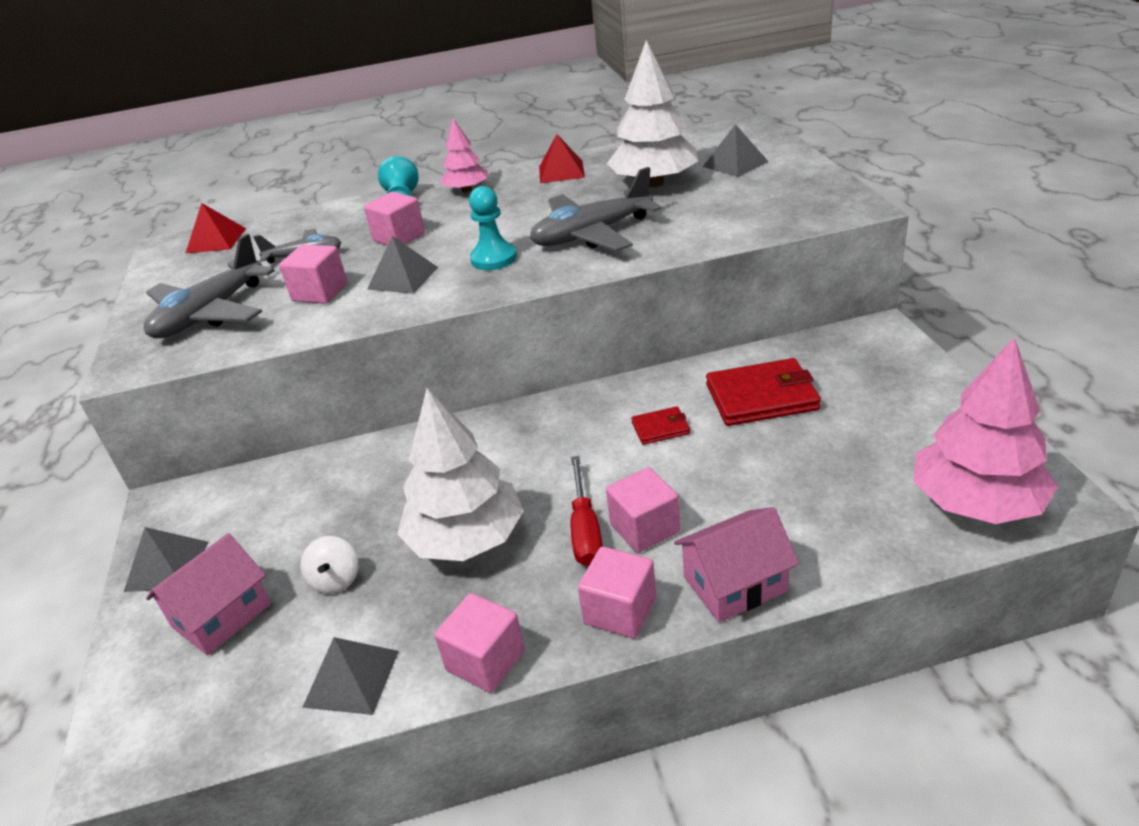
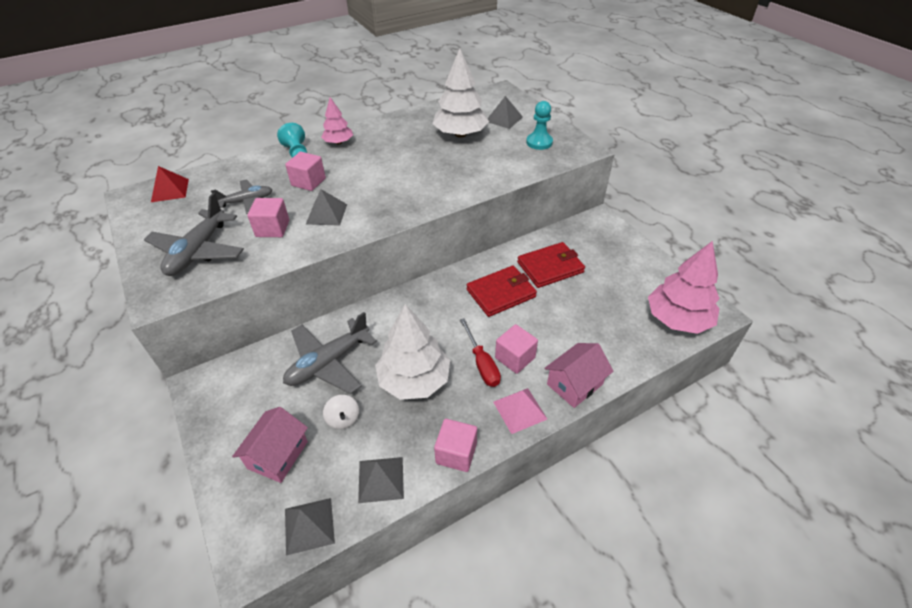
camera: 20 degrees left, 10 degrees up
grey pyramid [124,527,208,592] -> grey pyramid moved to [285,498,335,556]
turquoise pawn [469,186,517,270] -> turquoise pawn moved to [526,101,553,150]
grey plane [530,167,661,251] -> grey plane moved to [283,312,377,394]
red pyramid [539,134,585,183] -> none
pink cube [578,547,656,638] -> pink pyramid [493,388,547,434]
red wallet [631,406,690,445] -> red wallet [466,265,537,317], size x1.95

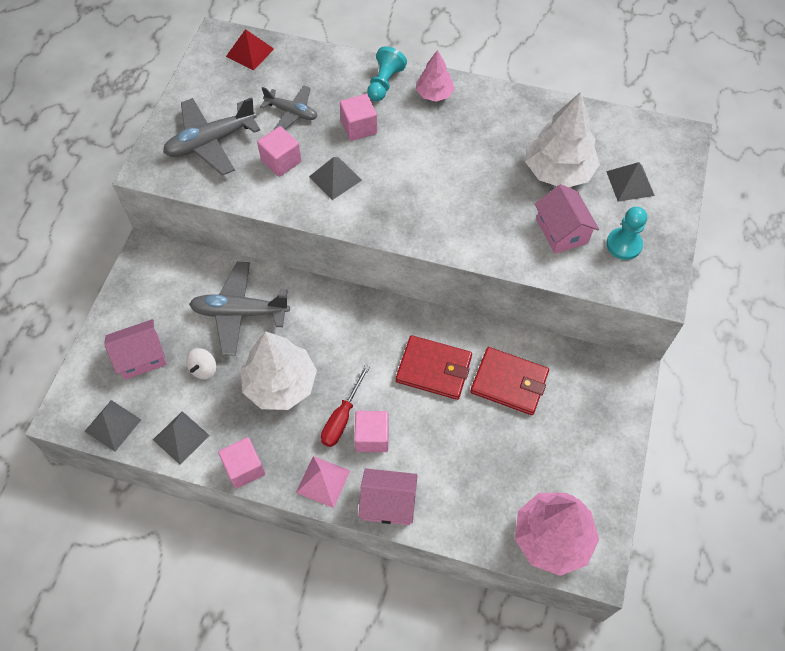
camera: 45 degrees right, 15 degrees up
none -> pink house [535,184,599,254]

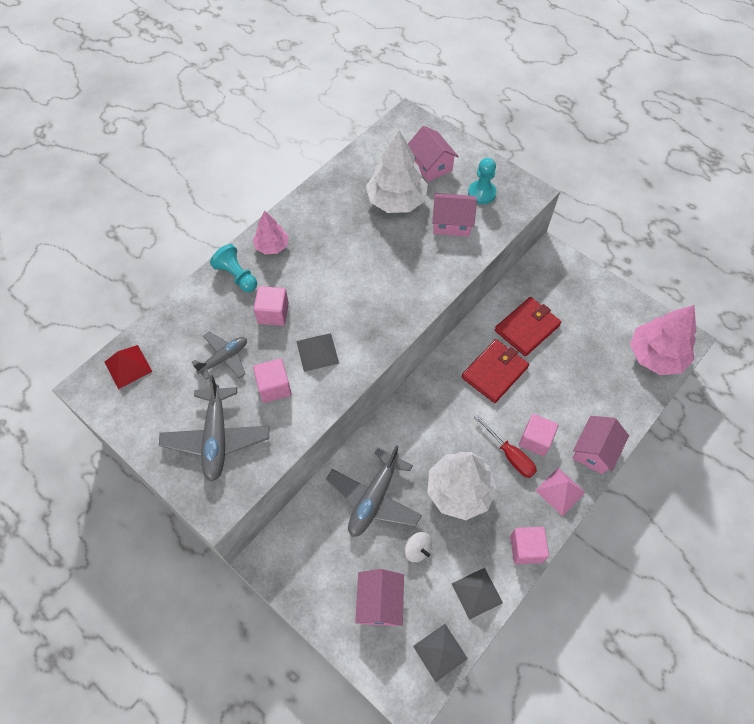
camera: 65 degrees left, 0 degrees up
grey pyramid [606,162,655,202] -> pink house [408,126,459,182]

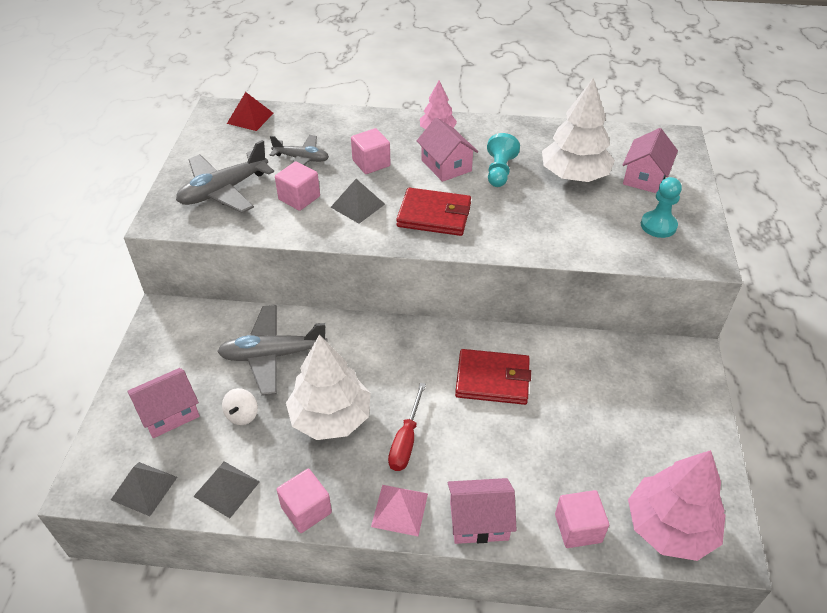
camera: 55 degrees right, 15 degrees down
turquoise pawn [210,244,257,292] -> turquoise pawn moved to [487,133,520,187]
pink house [432,193,477,237] -> pink house moved to [417,117,478,182]
red wallet [495,297,561,356] -> red wallet moved to [396,188,471,236]
pink cube [519,414,558,456] -> pink cube moved to [555,490,609,548]

